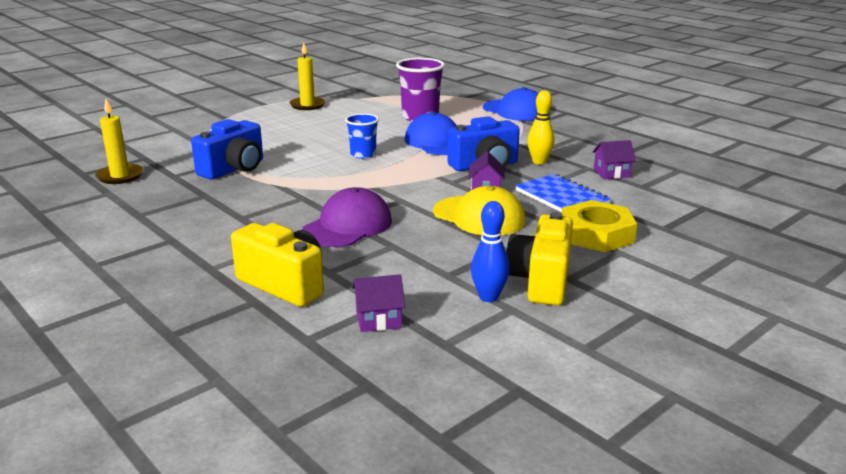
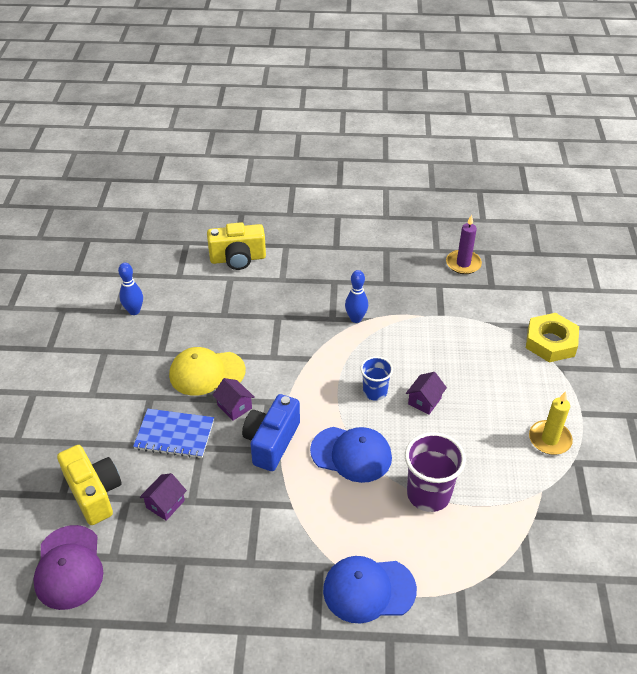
camera: 135 degrees right, 20 degrees up
yellow candle [95,99,144,184] -> purple candle [446,215,482,274]
blue camera [191,119,263,179] -> none
purple cap [302,187,392,247] -> purple cap moved to [33,525,104,610]
purple house [352,275,405,332] -> purple house moved to [406,372,447,415]
yellow camera [506,212,573,305] -> yellow camera moved to [57,445,121,525]
yellow bowling pin [527,90,554,164] -> none
yellow nut [562,200,637,252] -> yellow nut moved to [526,313,579,362]
none -> blue bowling pin [345,270,368,323]

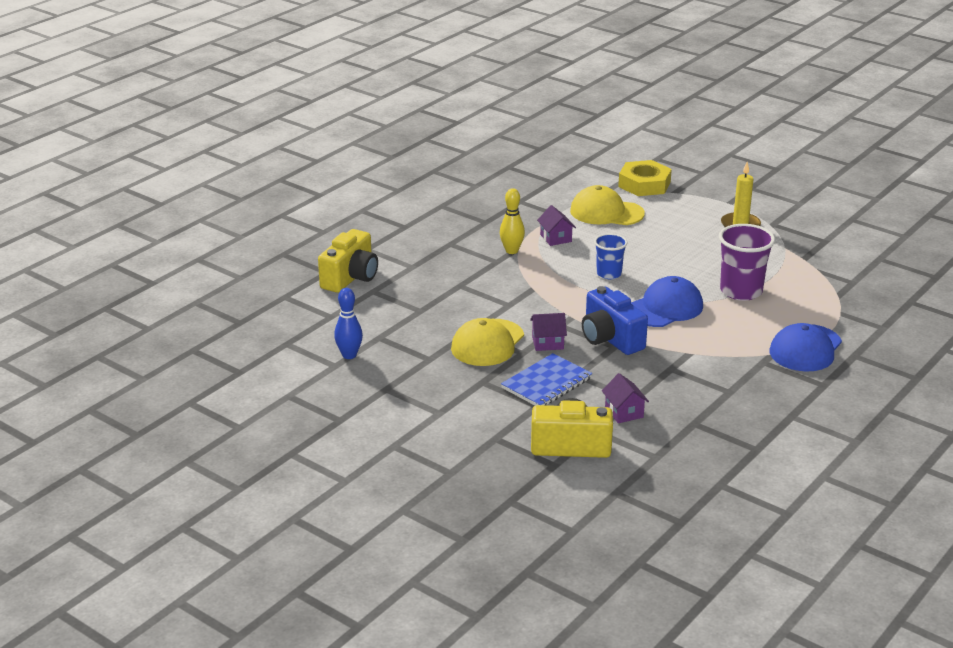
camera: 55 degrees left, 15 degrees down
purple cap [33,525,104,610] -> none
blue bowling pin [345,270,368,323] -> yellow bowling pin [500,188,525,254]
purple house [406,372,447,415] -> purple house moved to [537,205,576,246]
purple candle [446,215,482,274] -> none
none -> yellow cap [570,185,645,225]

